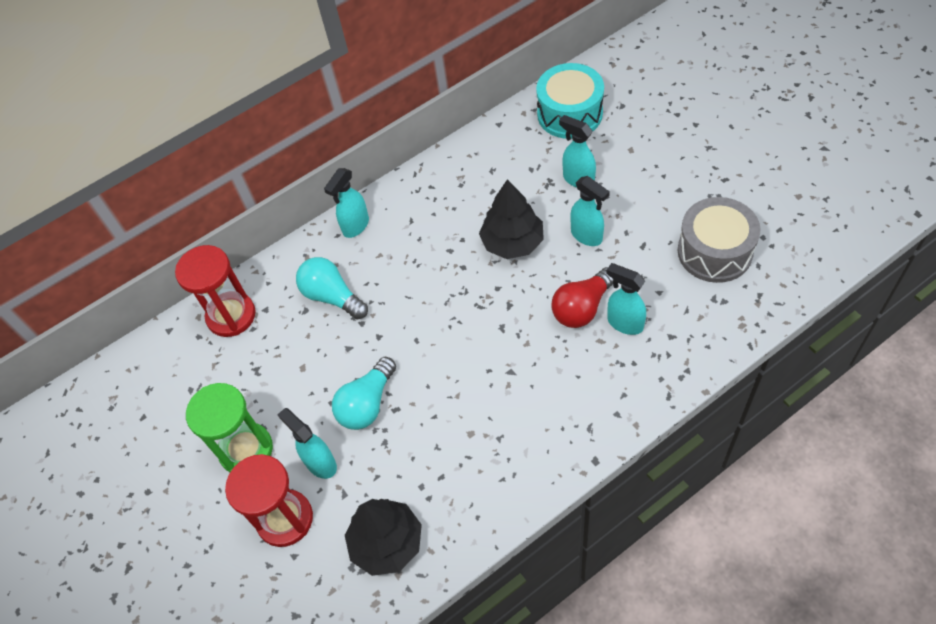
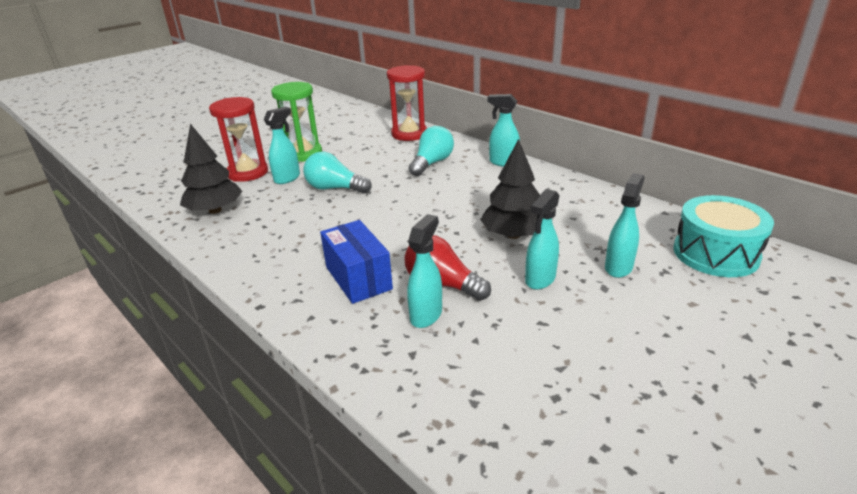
camera: 75 degrees right, 25 degrees down
grey drum [678,197,761,283] -> none
none -> blue box [320,220,393,304]

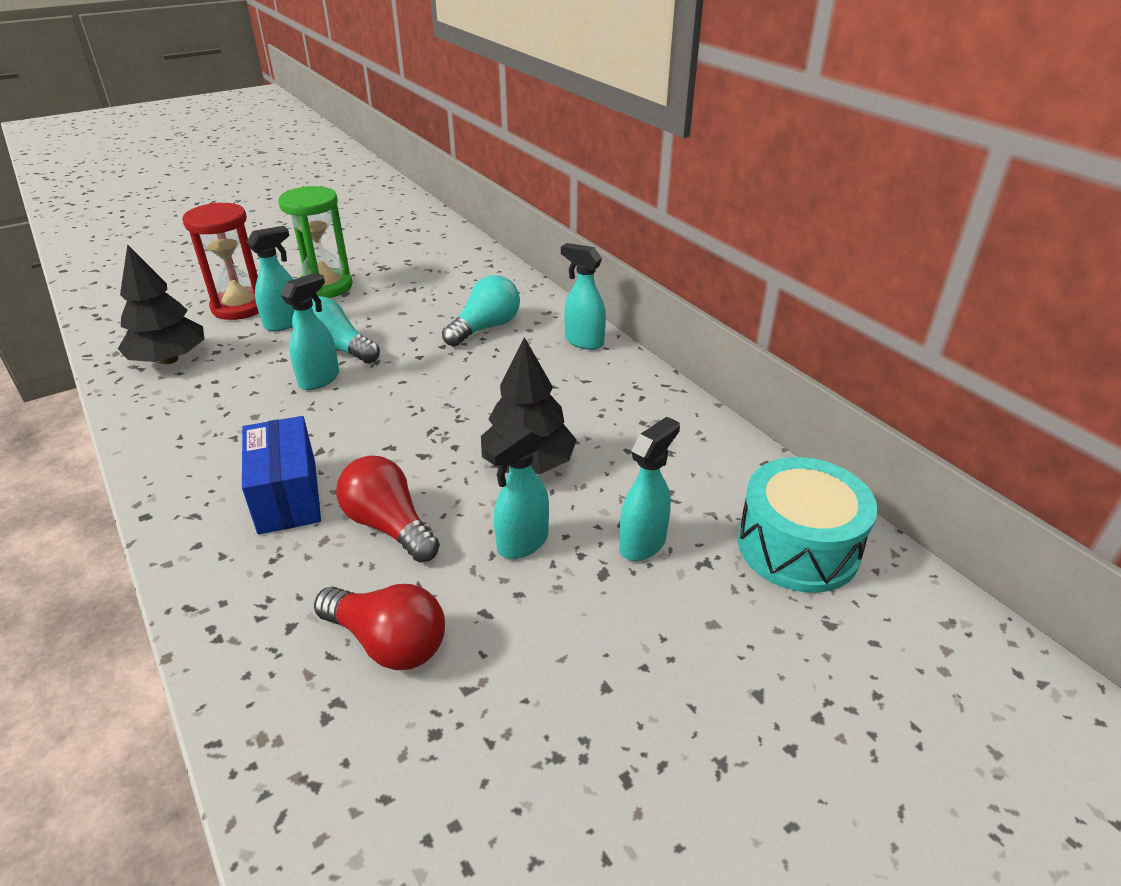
camera: 10 degrees right, 5 degrees up
red hourglass [387,65,427,141] -> none
turquoise spray bottle [407,214,442,328] -> turquoise spray bottle moved to [281,273,339,390]
none -> red light bulb [314,584,445,670]

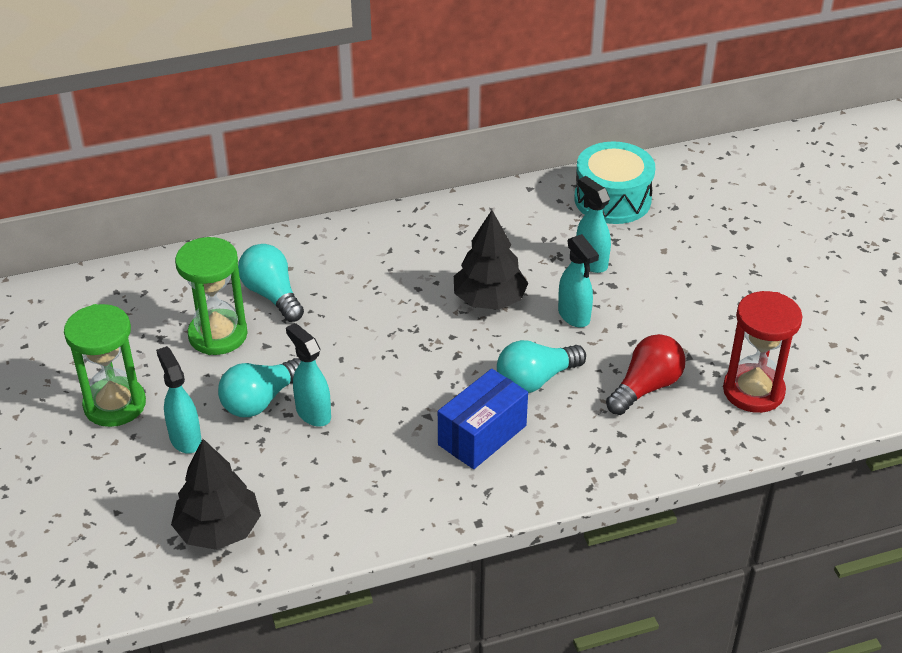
camera: 75 degrees left, 5 degrees up
red hourglass [182,203,259,320] -> red hourglass moved to [723,291,803,413]
blue box [242,416,321,535] -> blue box turned 45 degrees counterclockwise [438,369,528,469]
red light bulb [336,456,440,562] -> turquoise light bulb [497,340,586,393]
turquoise spray bottle [561,243,606,350] -> none
none -> green hourglass [175,237,248,355]

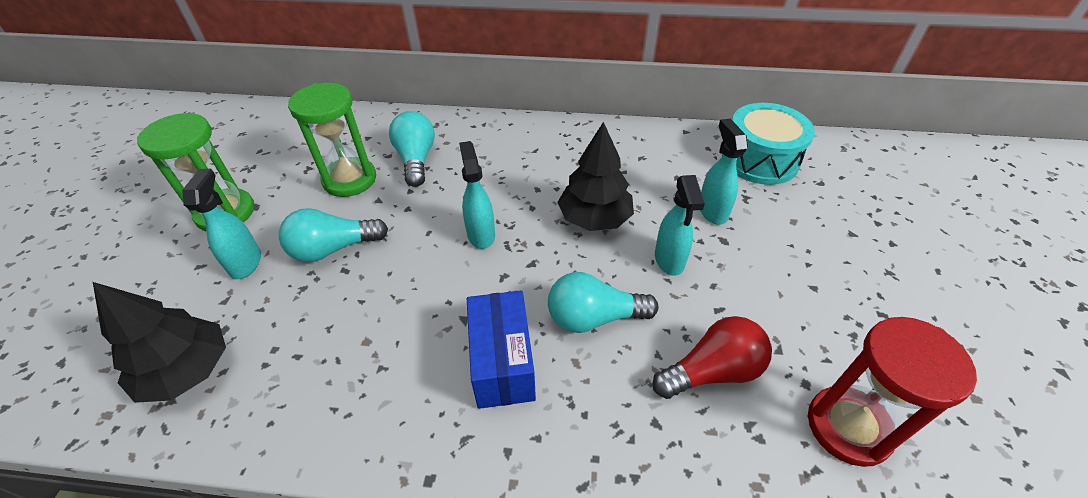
camera: 25 degrees right, 5 degrees up
turquoise spray bottle [286,323,331,427] -> turquoise spray bottle moved to [459,141,495,249]
blue box [438,369,528,469] -> blue box turned 75 degrees counterclockwise [467,291,536,409]

